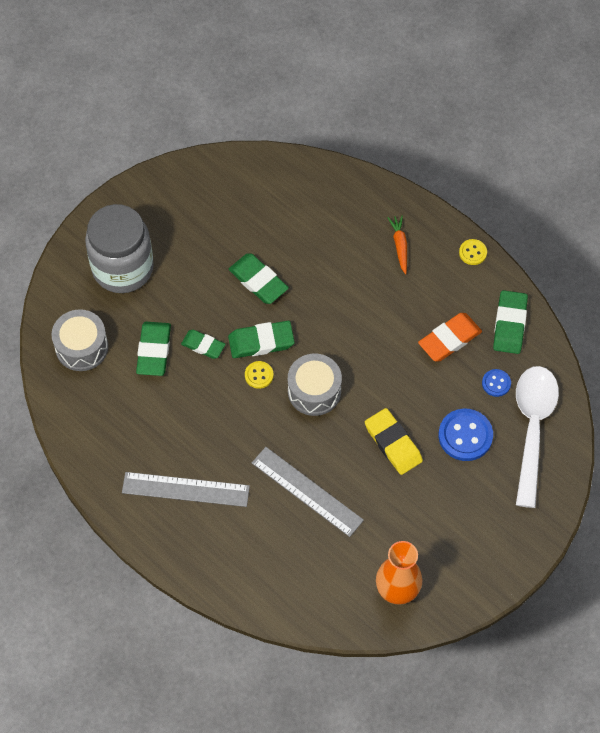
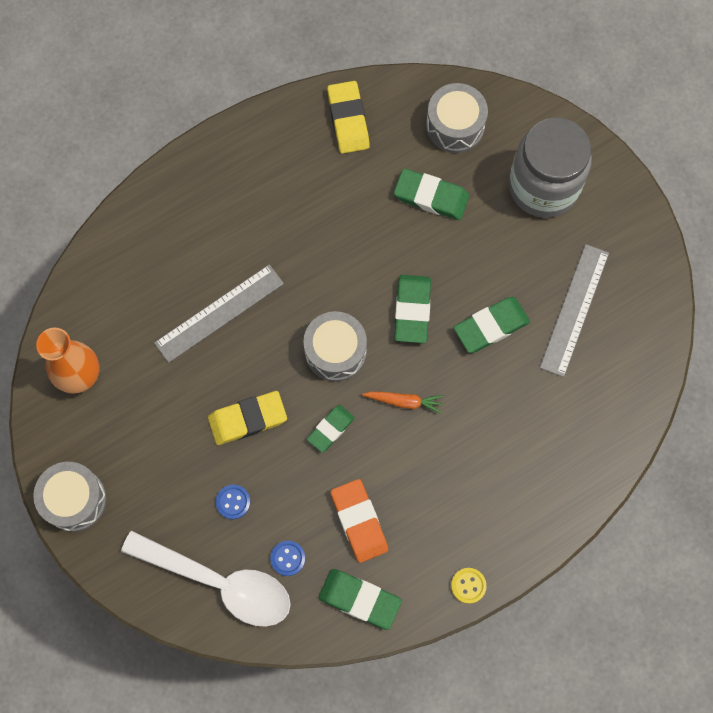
camera: 105 degrees right, 10 degrees up
grey ruler [122,472,250,507] -> grey ruler moved to [540,244,609,377]
green eraser [181,330,225,359] -> green eraser moved to [307,405,355,453]
yellow button [245,361,273,389] -> none
orange carrot [388,215,407,274] -> orange carrot moved to [362,391,444,413]
blue button [439,409,493,461] -> blue button [216,485,250,519], size x0.54
none -> grey drum [33,462,107,532]
none -> yellow eraser [327,81,370,154]

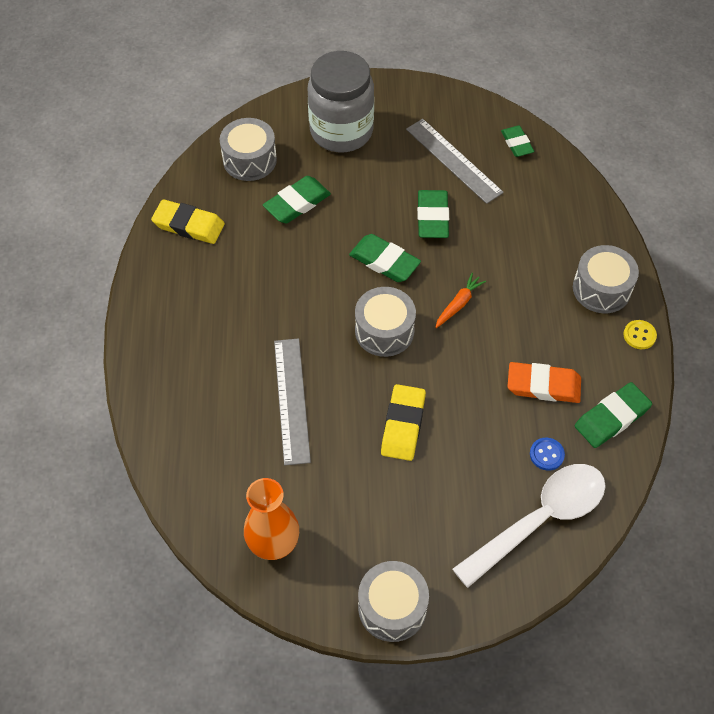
camera: 60 degrees left, 15 degrees down
blue button [216,485,250,519] -> none
green eraser [307,405,355,453] -> green eraser moved to [501,125,534,157]
none -> grey drum [573,245,639,313]

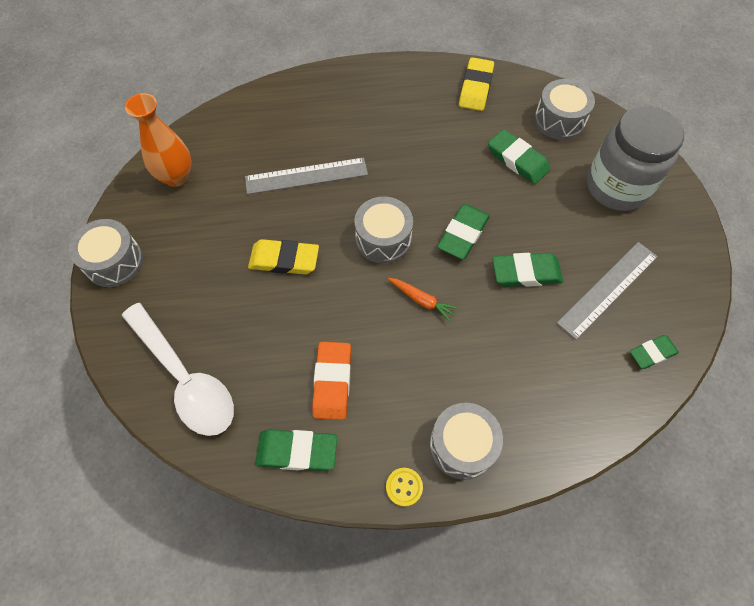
camera: 85 degrees right, 5 degrees up
blue button [530,438,565,471] -> none
green eraser [575,382,652,448] -> green eraser turned 45 degrees counterclockwise [255,429,337,471]

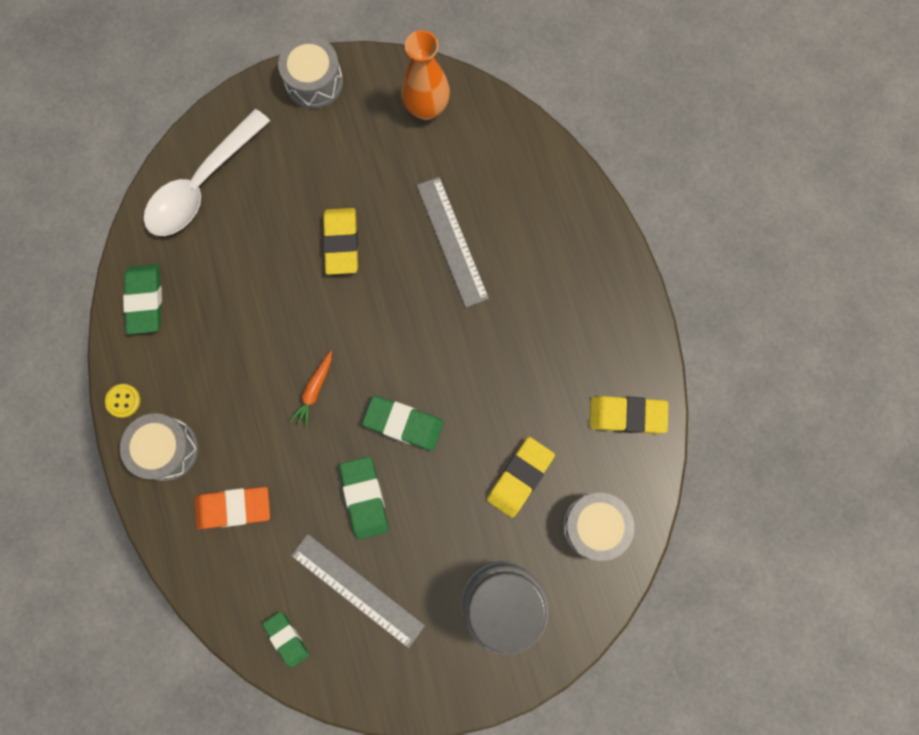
camera: 80 degrees right, 15 degrees up
orange eraser [312,342,351,420] -> orange eraser moved to [194,487,270,529]
grey drum [354,196,413,264] -> none
green eraser [488,129,551,184] -> yellow eraser [486,437,555,518]

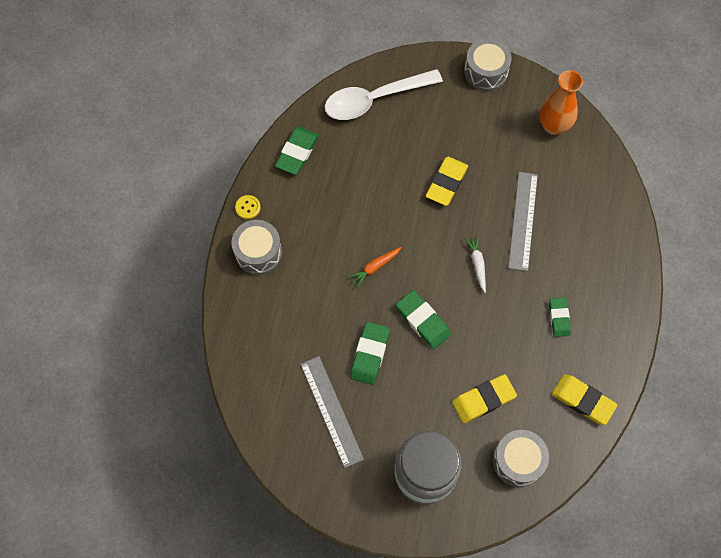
camera: 30 degrees right, 10 degrees down
orange eraser [194,487,270,529] -> none
green eraser [262,612,309,668] -> green eraser moved to [549,297,571,337]
none -> white carrot [465,235,486,293]

